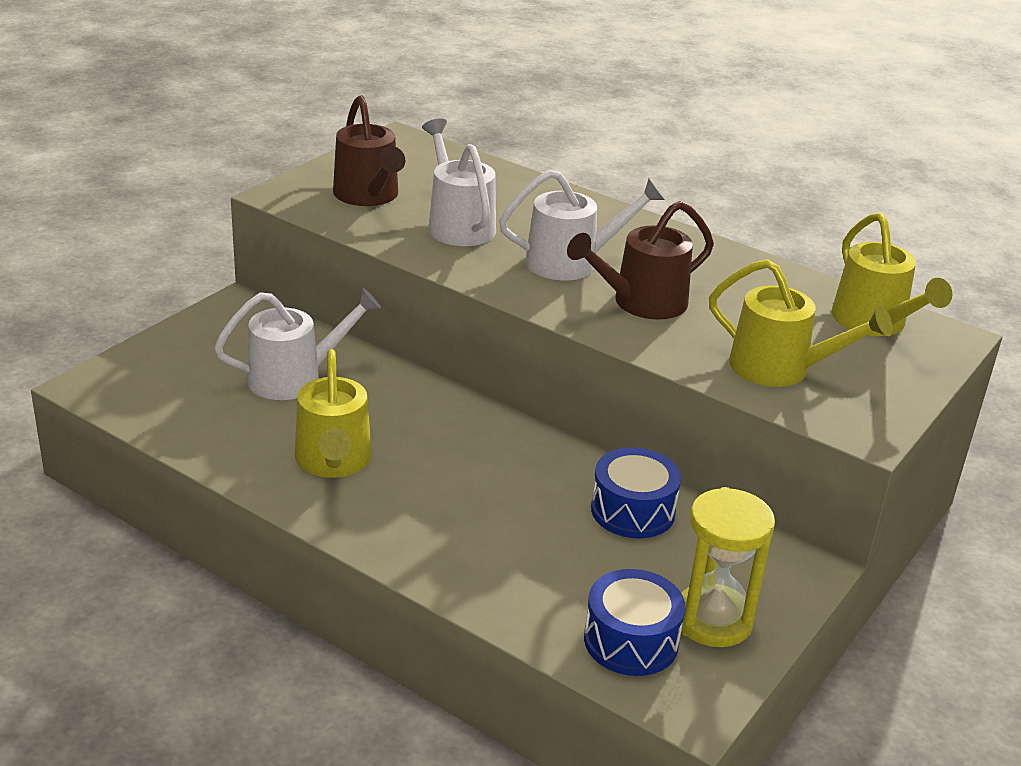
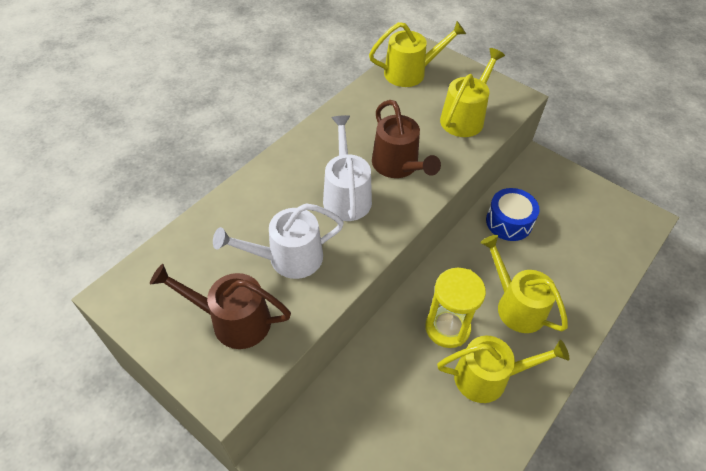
camera: 85 degrees left, 20 degrees up
white watering can [214,288,381,400] -> none
brown watering can [333,95,405,206] -> brown watering can turned 150 degrees counterclockwise [150,264,291,349]
blue drum [584,569,685,676] -> none
yellow hourglass [681,487,775,647] -> yellow hourglass moved to [425,268,486,348]
none -> yellow watering can [480,235,568,333]

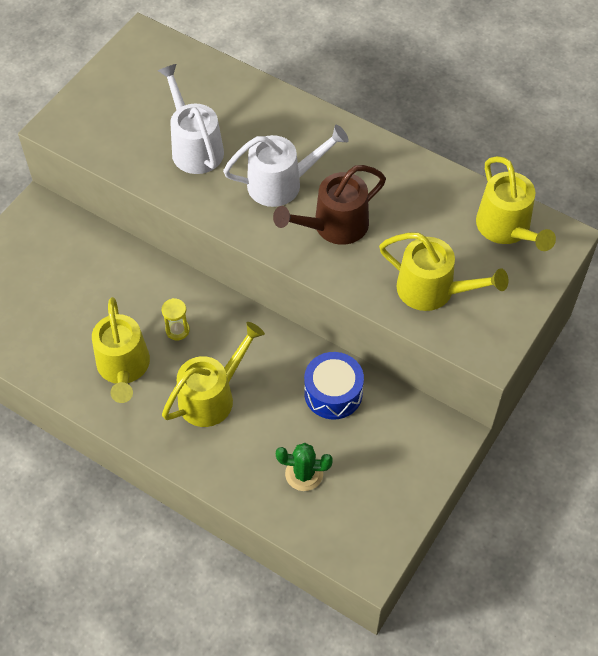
camera: 85 degrees right, 5 degrees up
brown watering can [150,264,291,349] -> none
yellow hourglass [425,268,486,348] -> yellow hourglass [162,298,190,340], size x0.50
none -> green cactus [276,443,333,491]

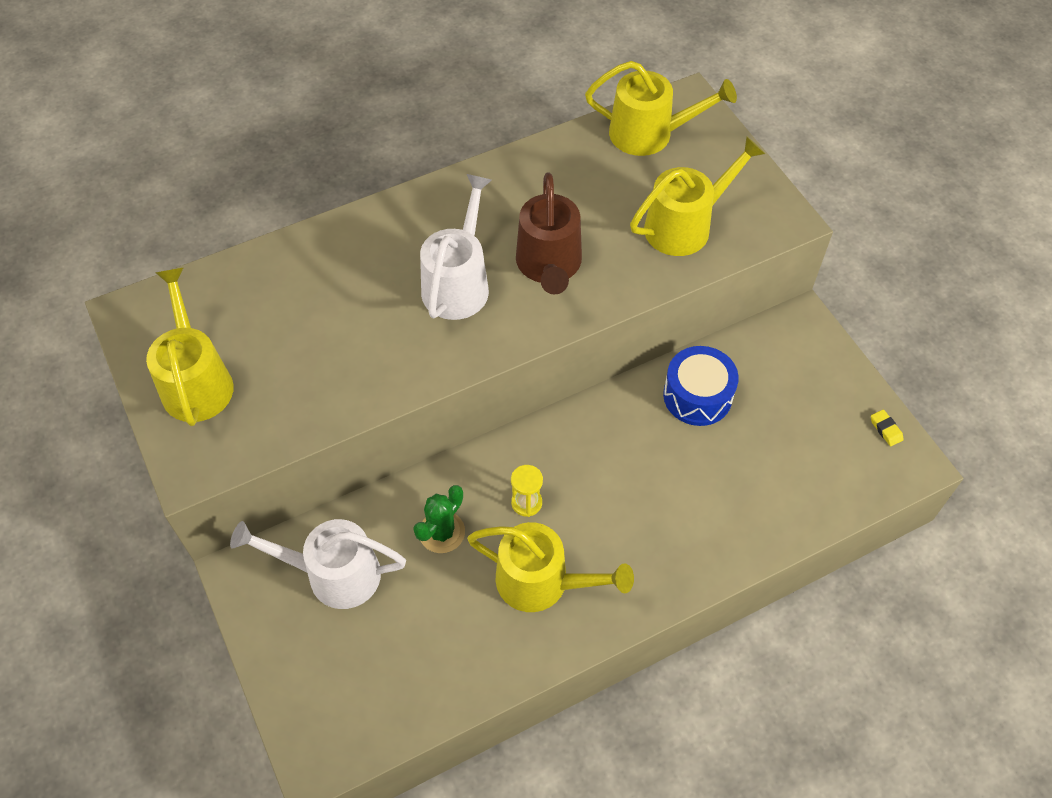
camera: 60 degrees left, 0 degrees up
white watering can [157,64,224,174] -> white watering can moved to [230,519,406,609]
yellow watering can [162,322,265,427] -> yellow watering can moved to [146,268,234,426]
green cactus [276,443,333,491] -> green cactus moved to [413,485,465,553]
none -> yellow eraser [871,409,904,446]

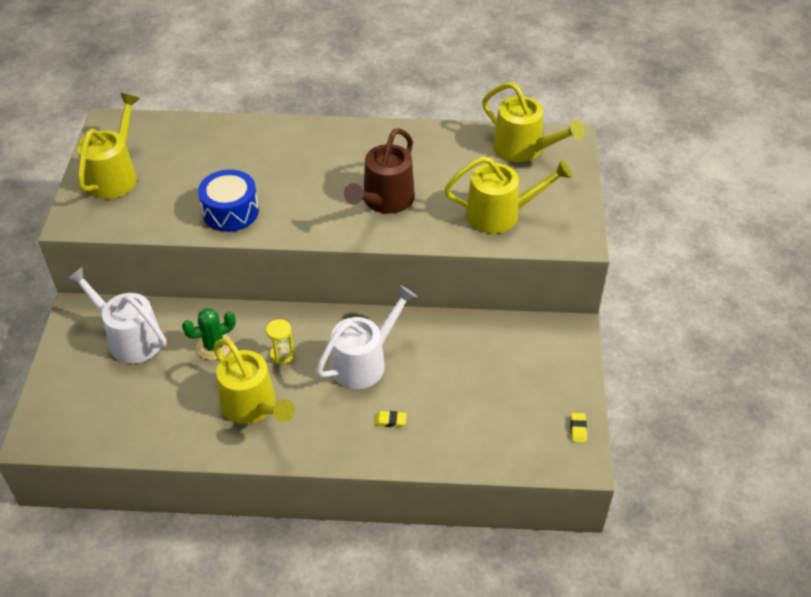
camera: 30 degrees right, 10 degrees down
white watering can [420,174,492,320] -> white watering can moved to [316,285,417,389]
blue drum [663,346,739,426] -> blue drum moved to [198,170,259,232]
none -> yellow eraser [375,411,407,427]

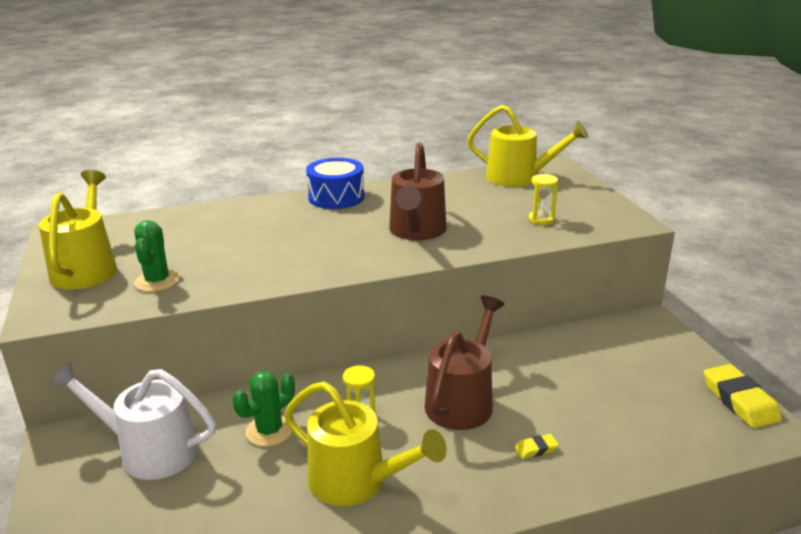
camera: 20 degrees left, 20 degrees down
blue drum [198,170,259,232] -> blue drum moved to [306,158,365,209]
white watering can [316,285,417,389] -> brown watering can [425,296,505,430]
yellow watering can [444,156,572,234] -> yellow hourglass [529,174,558,225]
yellow eraser [570,413,587,443] -> yellow eraser [704,364,782,428], size x2.08
none -> green cactus [134,220,180,292]

